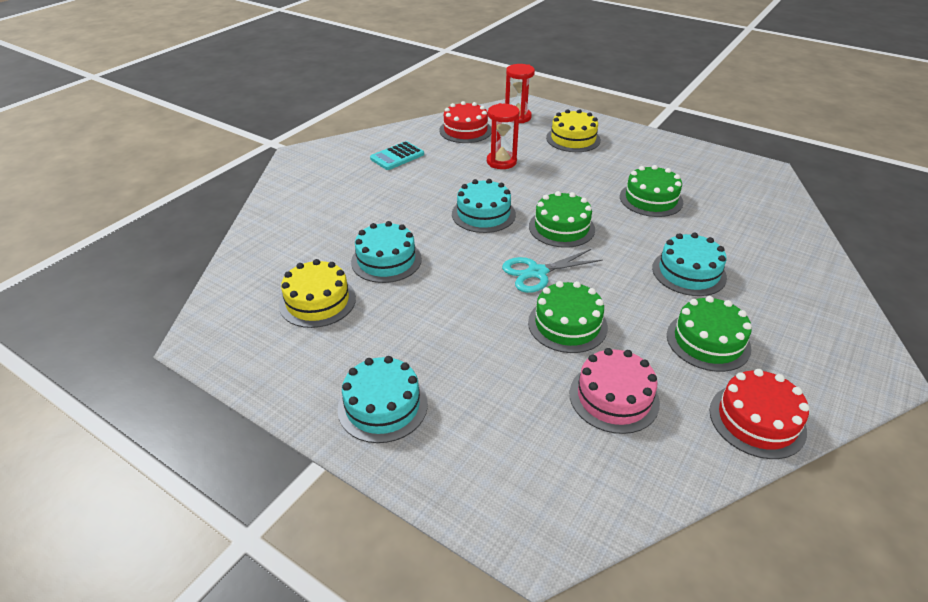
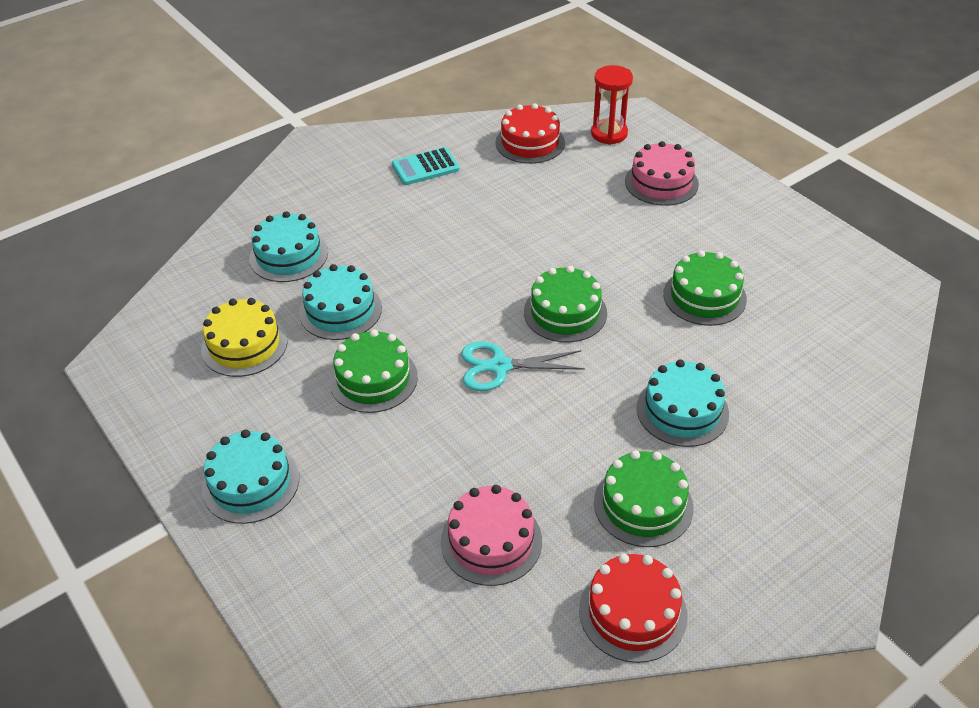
camera: 20 degrees right, 5 degrees up
turquoise cake [452,179,516,233] -> turquoise cake moved to [249,211,328,282]
red hourglass [487,103,520,169] -> none
green cake [528,281,608,353] -> green cake moved to [329,329,418,413]
yellow cake [546,109,601,152] -> pink cake [625,141,699,206]

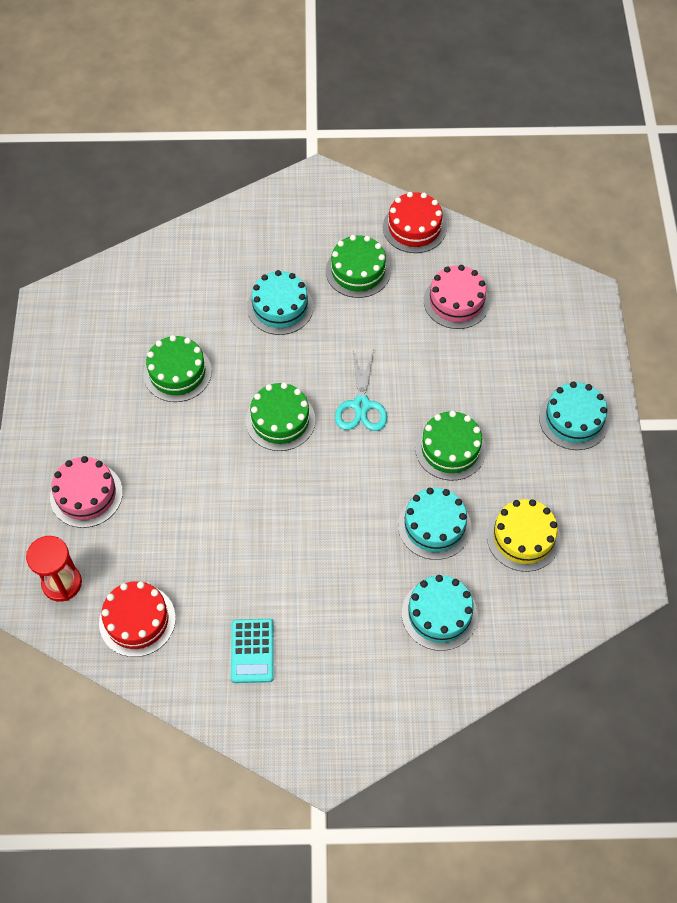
camera: 145 degrees left, 15 degrees up
turquoise calculator [392,147,460,185] -> turquoise calculator turned 75 degrees clockwise [231,619,274,683]
turquoise scissors [461,341,585,391] -> turquoise scissors turned 60 degrees clockwise [335,350,387,431]

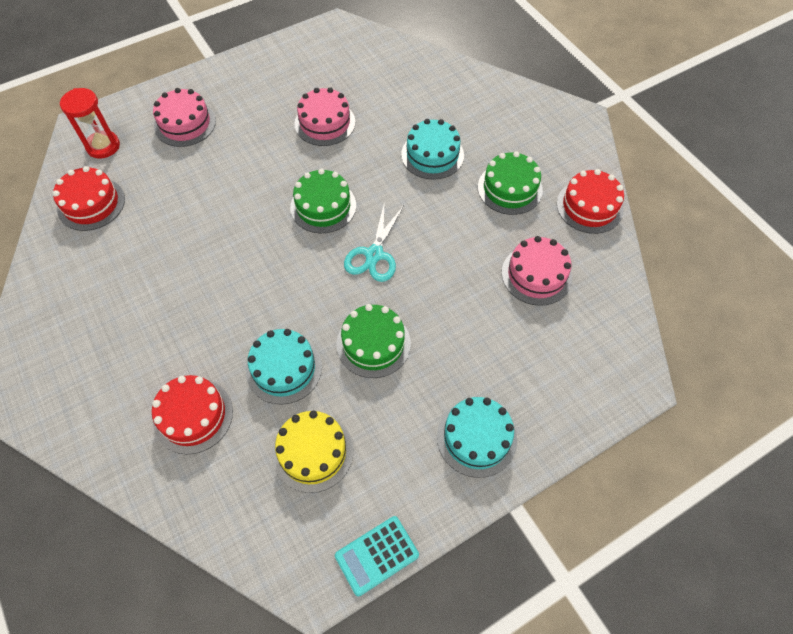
camera: 60 degrees right, 0 degrees up
green cake [143,335,212,402] -> pink cake [294,87,355,146]
turquoise calculator [231,619,274,683] -> turquoise calculator moved to [335,516,419,596]
turquoise scissors [335,350,387,431] -> turquoise scissors turned 45 degrees counterclockwise [344,201,404,282]
turquoise cake [402,575,478,651] -> red cake [152,375,233,454]

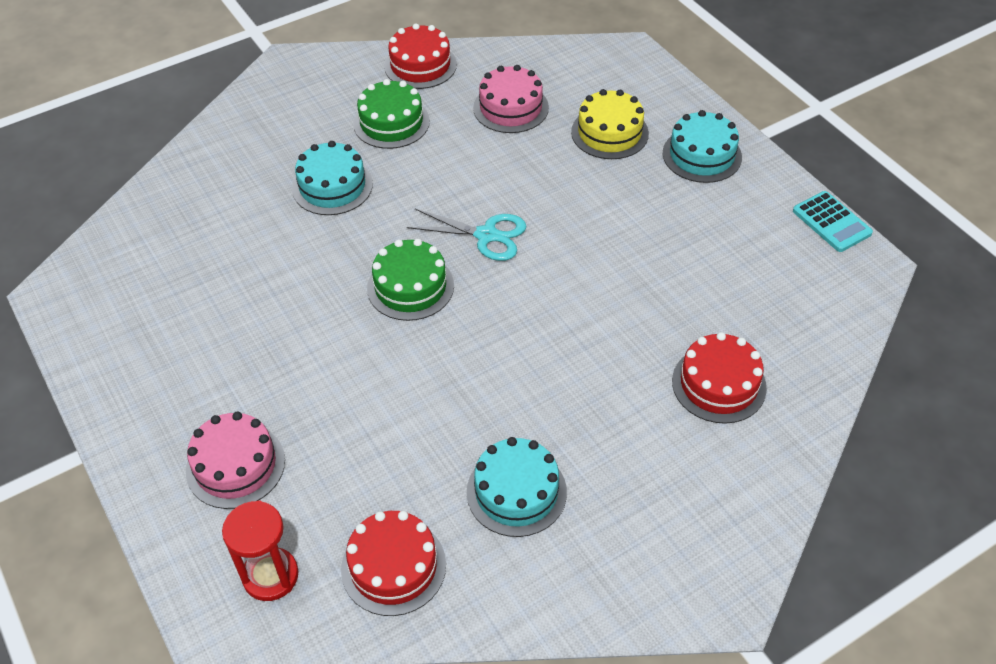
camera: 90 degrees left, 10 degrees down
turquoise cake [246,329,322,405] -> turquoise cake moved to [467,437,567,537]
yellow cake [272,411,354,493] -> yellow cake moved to [571,89,649,159]
pink cake [294,87,355,146] -> none
green cake [336,304,411,378] -> none

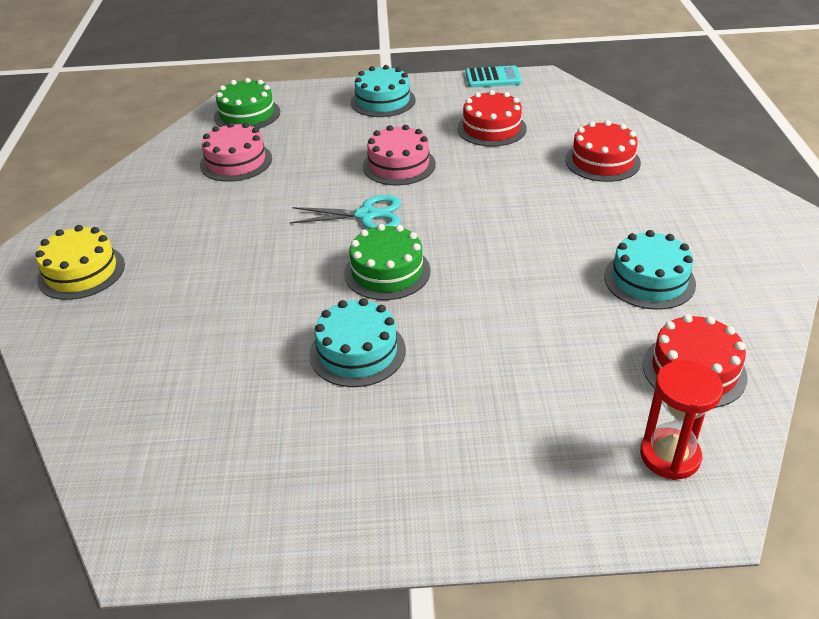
camera: 60 degrees left, 10 degrees down
pink cake [186,411,285,509] -> pink cake moved to [363,125,436,185]
turquoise cake [292,141,373,215] -> turquoise cake moved to [309,298,406,387]
green cake [353,79,430,149] -> green cake moved to [214,78,280,129]
red cake [384,24,457,89] -> red cake moved to [457,90,527,147]
turquoise scissors [407,209,527,261] -> turquoise scissors turned 45 degrees clockwise [290,195,401,229]
yellow cake [571,89,649,159] -> yellow cake moved to [35,225,125,300]

